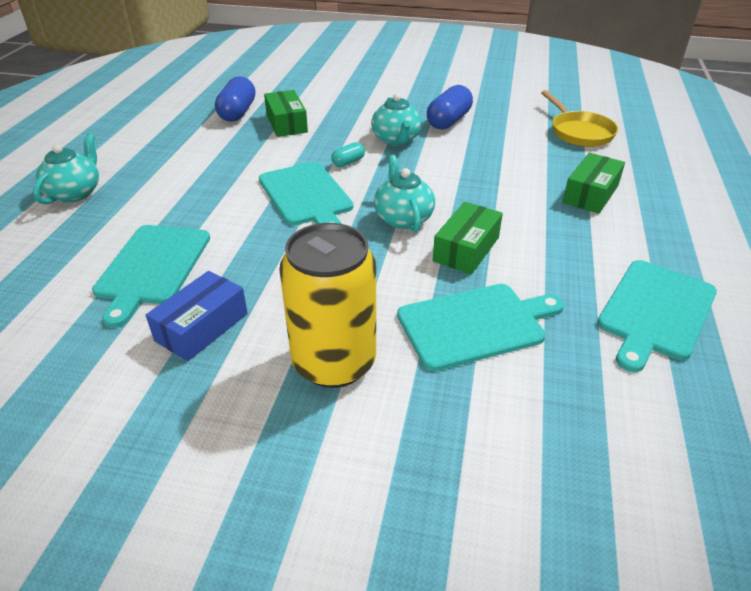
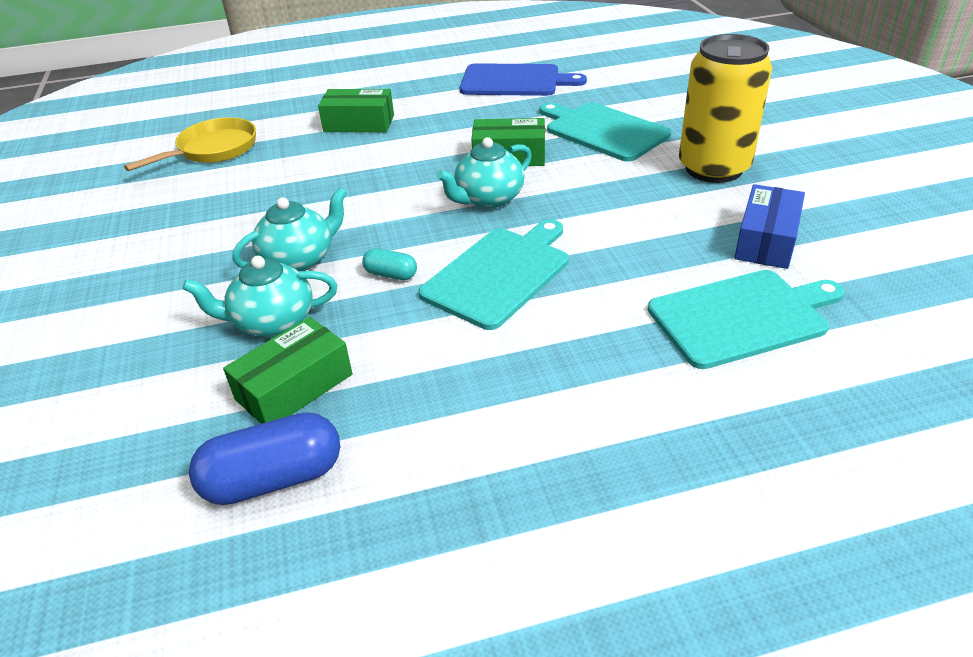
camera: 115 degrees left, 0 degrees up
turquoise teapot [33,133,99,204] -> turquoise teapot moved to [182,256,337,337]
blue box [146,271,248,361] -> blue box turned 75 degrees counterclockwise [734,184,805,269]
blue capsule [427,85,473,130] -> none
turquoise cutting board [597,260,717,372] -> blue cutting board [460,63,587,96]

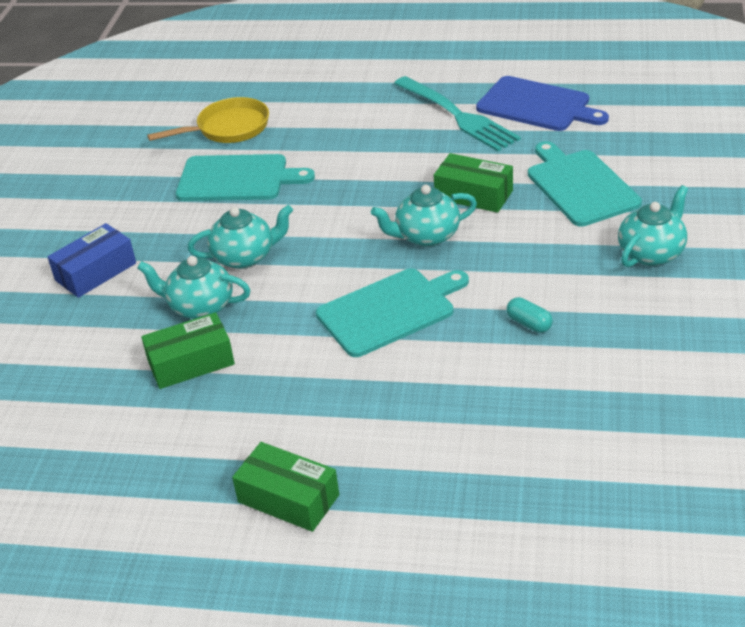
camera: 25 degrees right, 0 degrees up
blue capsule [189,412,340,505] -> none
green box [318,89,394,132] -> green box moved to [232,442,339,532]
turquoise capsule [362,248,417,280] -> turquoise capsule moved to [506,297,553,333]
turquoise cutting board [648,270,845,369] -> turquoise cutting board moved to [176,154,315,201]
yellow can [679,34,772,183] -> turquoise teapot [618,185,688,268]
blue box [734,184,805,269] -> blue box moved to [47,223,136,298]
none -> turquoise fork [394,76,521,151]

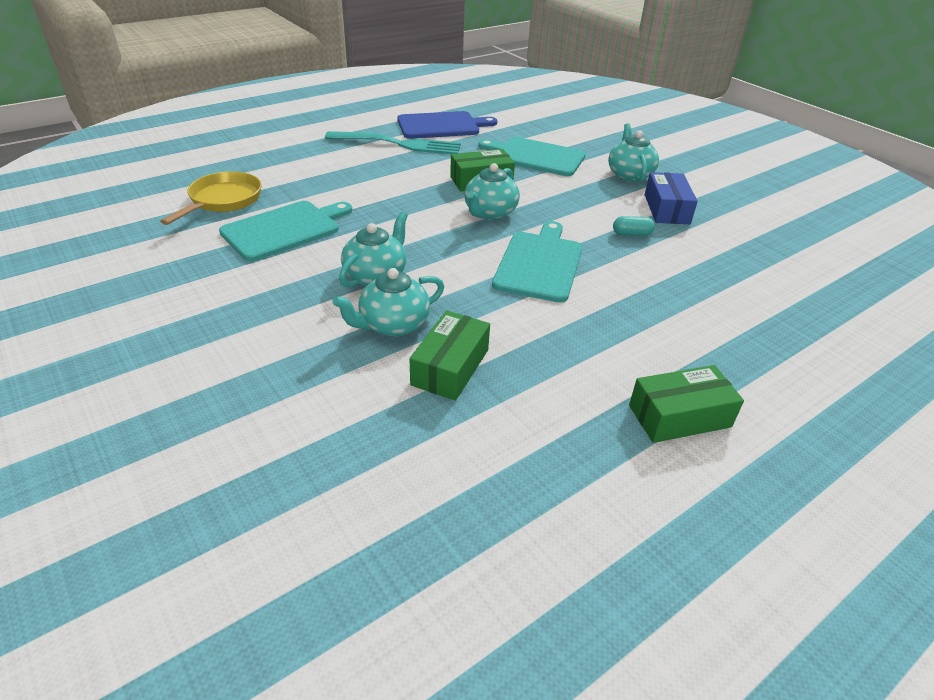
camera: 50 degrees left, 0 degrees up
blue box [47,223,136,298] -> blue box moved to [645,172,698,224]

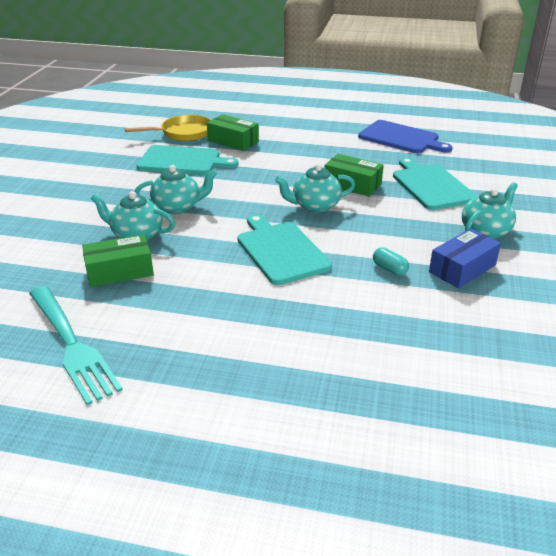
camera: 50 degrees right, 5 degrees down
turquoise fork [325,131,461,154] -> turquoise fork moved to [29,286,123,406]
turquoise cutting board [492,221,582,303] -> turquoise cutting board turned 90 degrees counterclockwise [238,214,332,285]
green box [629,365,744,443] -> green box moved to [207,114,259,151]

